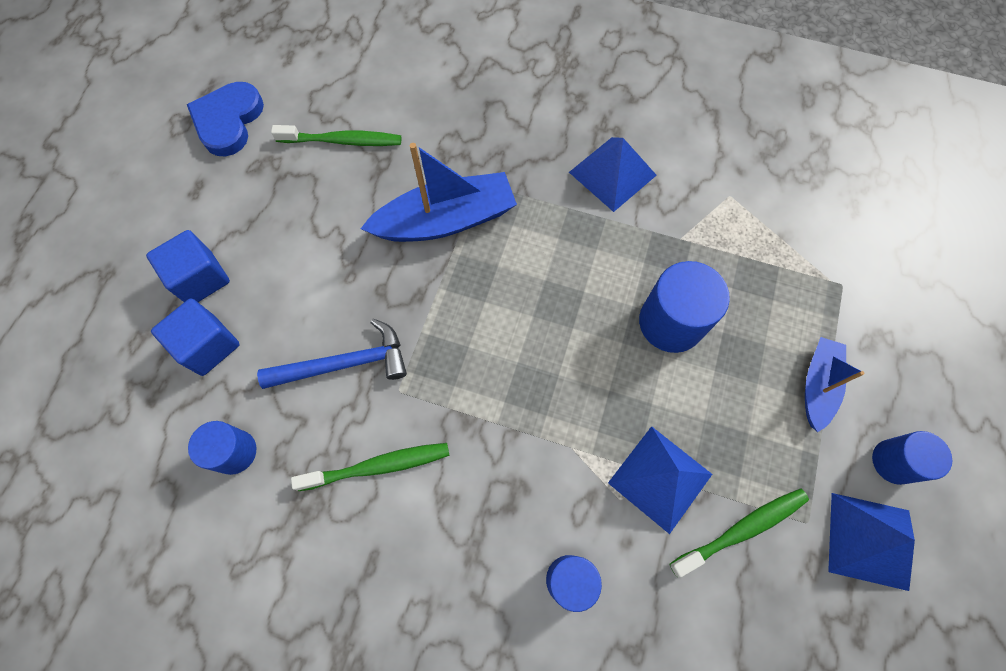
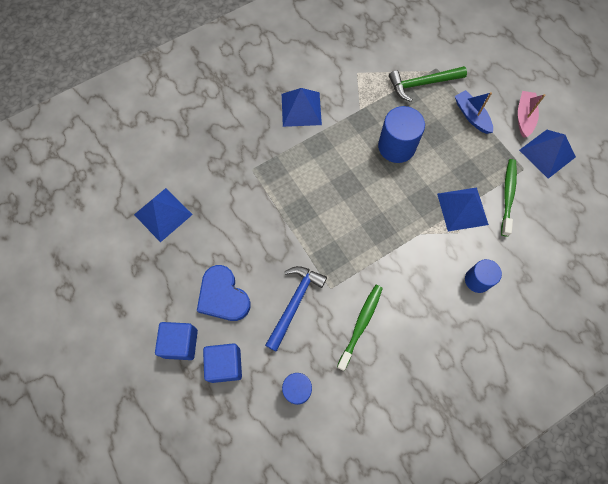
camera: 50 degrees left, 0 degrees up
blue heart [187,82,264,157] -> blue heart moved to [197,265,251,321]
green toothbrush [271,125,401,146] -> blue pyramid [134,188,193,242]
blue boat [361,143,517,242] -> none
blue cylinder [872,431,952,485] -> pink boat [518,91,545,138]
none -> green hammer [389,66,467,102]

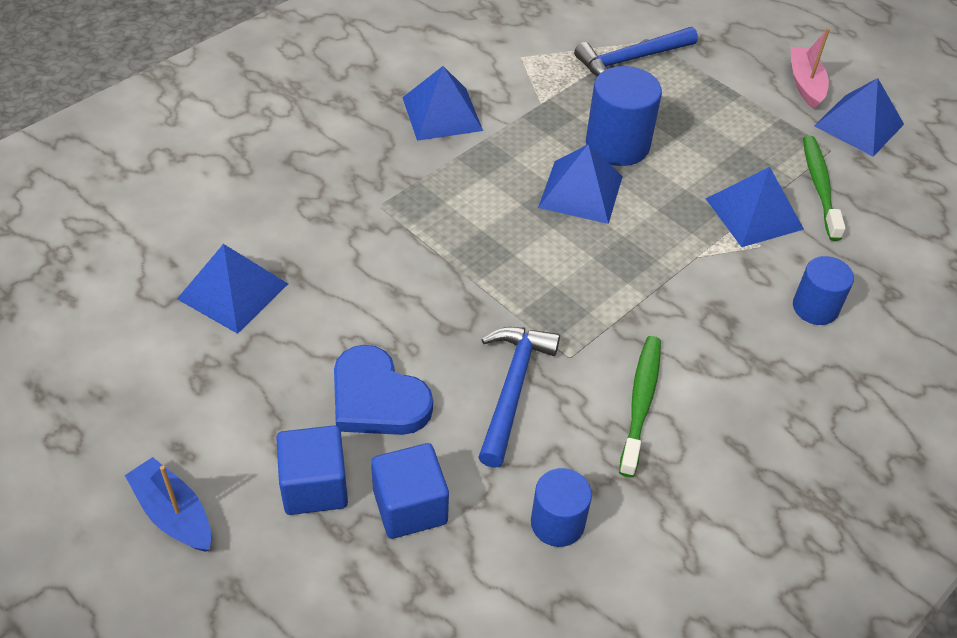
camera: 15 degrees left, 20 degrees down
green hammer [389,66,467,102] -> blue hammer [574,27,698,77]
blue boat [455,90,493,134] -> blue boat moved to [125,457,211,552]
none -> blue pyramid [538,144,623,224]

